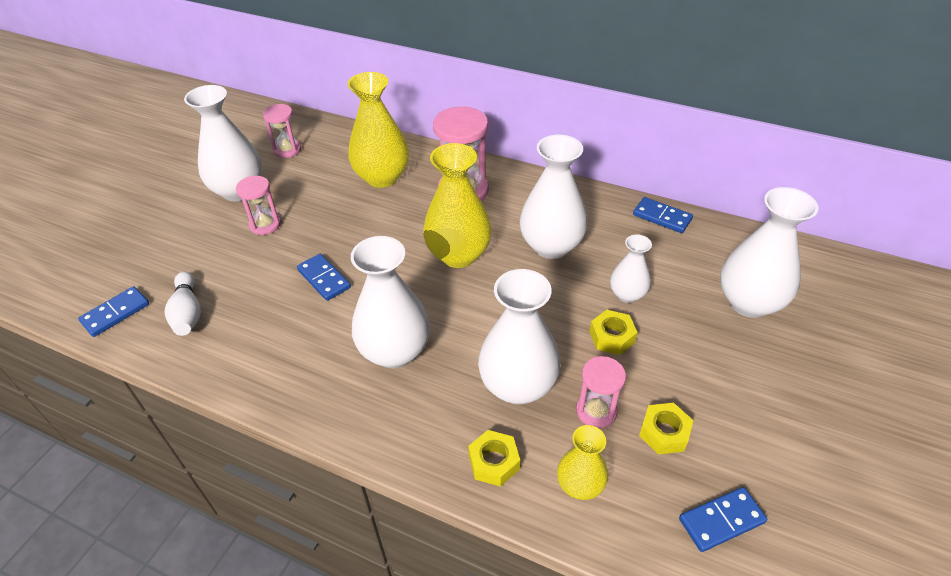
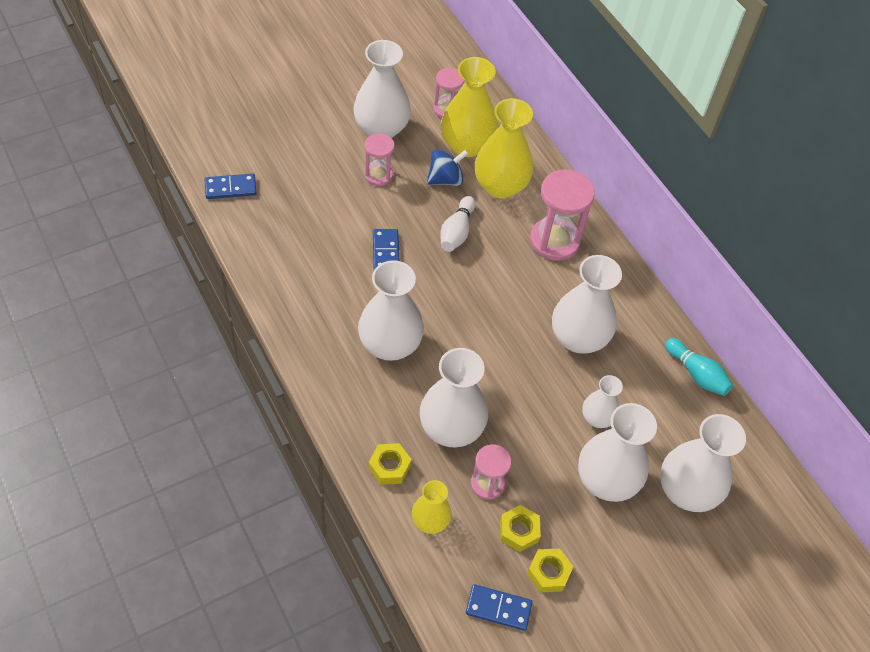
camera: 30 degrees right, 10 degrees up
white bowling pin [164,271,201,336] -> white bowling pin moved to [440,196,476,252]
yellow vase [423,143,492,268] -> yellow vase moved to [441,57,498,157]
yellow nut [590,310,638,355] -> yellow nut moved to [527,548,573,593]
blue domino [633,197,693,233] -> turquoise bowling pin [665,338,733,396]
none -> blue spinning top [427,149,469,186]
none -> white vase [578,403,657,502]

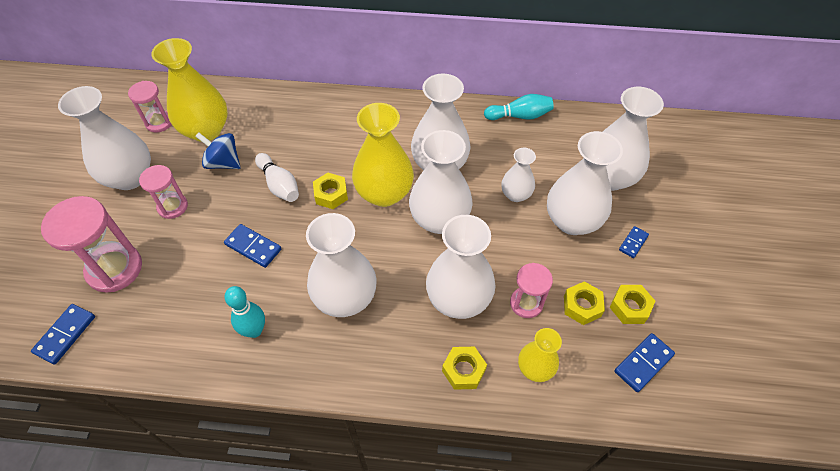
camera: 50 degrees left, 0 degrees up
blue spinning top [427,149,469,186] -> blue spinning top turned 75 degrees counterclockwise [195,132,240,169]
yellow vase [475,98,533,199] -> yellow vase moved to [352,103,414,207]
pink hourglass [530,169,595,261] -> pink hourglass moved to [41,196,142,293]
none -> turquoise bowling pin [225,286,265,338]
none -> yellow nut [313,173,348,209]
none -> white vase [409,130,473,234]
none -> blue domino [619,226,649,258]

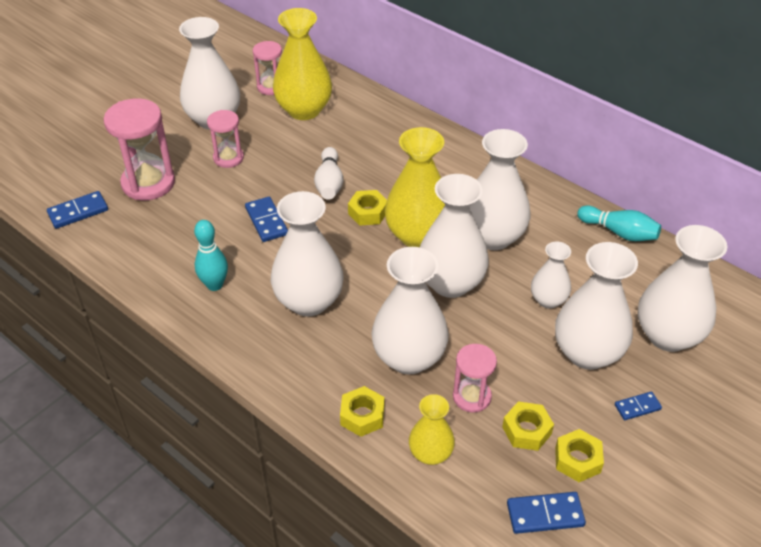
camera: 35 degrees right, 10 degrees down
blue spinning top [195,132,240,169] -> none

